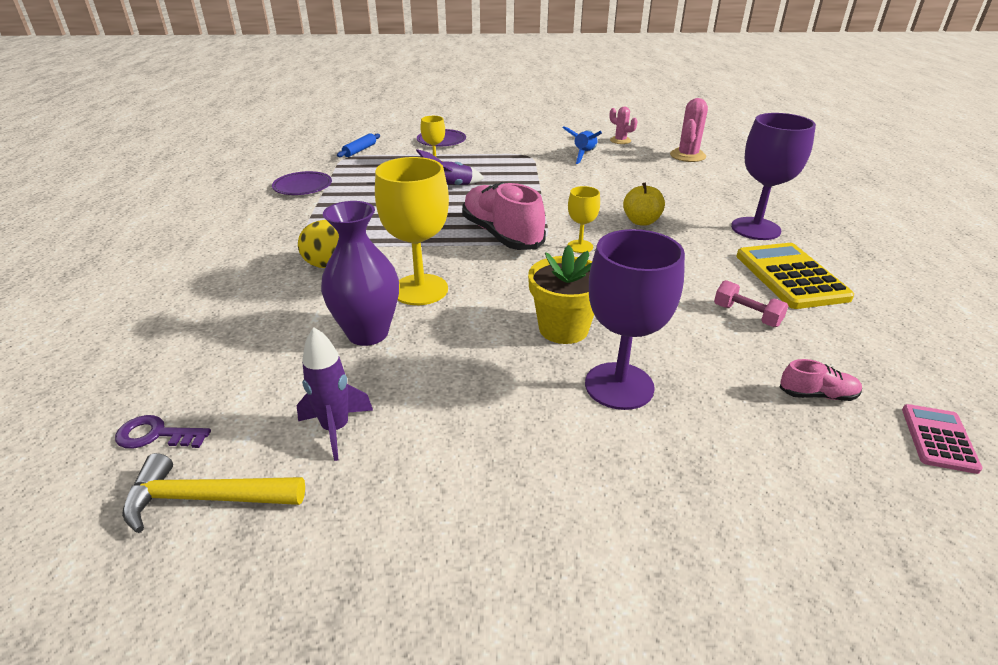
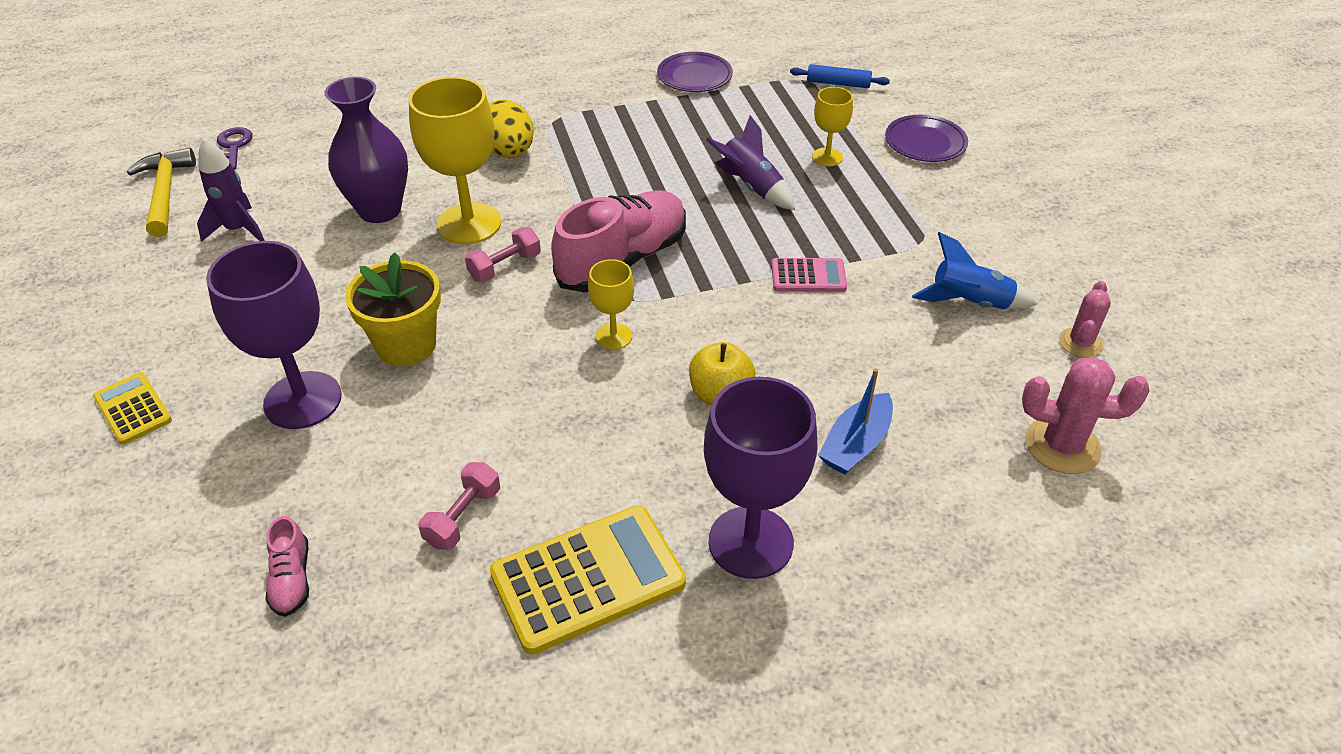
camera: 75 degrees right, 10 degrees up
pink calculator [902,404,983,474] -> pink calculator moved to [771,258,847,292]
none -> yellow calculator [93,372,172,445]
none -> pink dumbbell [465,227,541,282]
none -> blue boat [818,368,893,475]

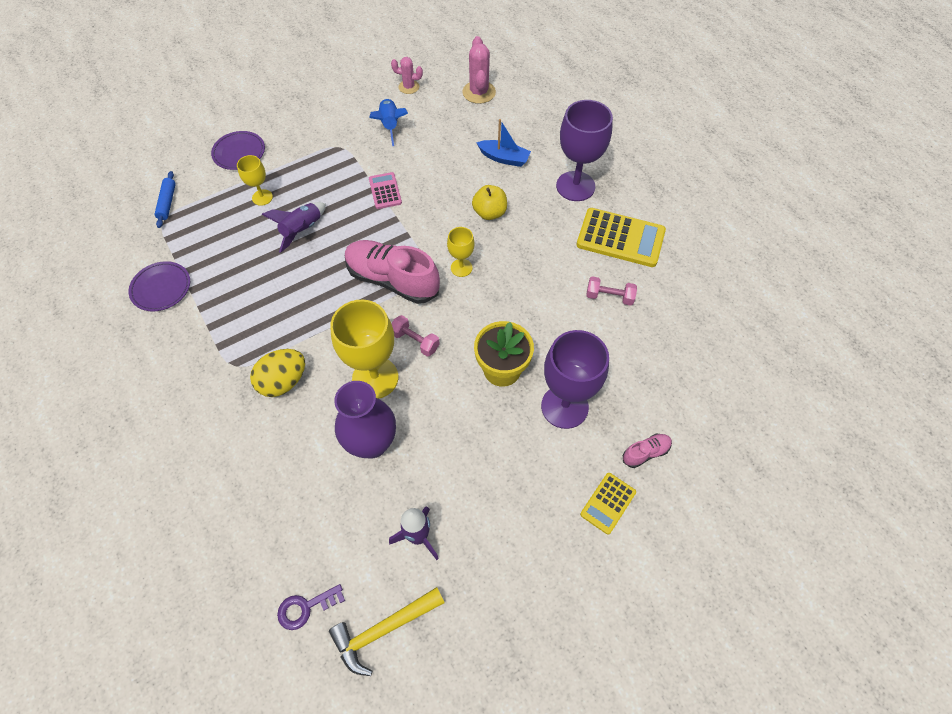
camera: 105 degrees left, 15 degrees up
pink shoe [265,516,309,617] -> pink shoe moved to [623,433,672,468]
yellow calculator [490,505,686,654] -> yellow calculator turned 150 degrees clockwise [576,208,666,267]

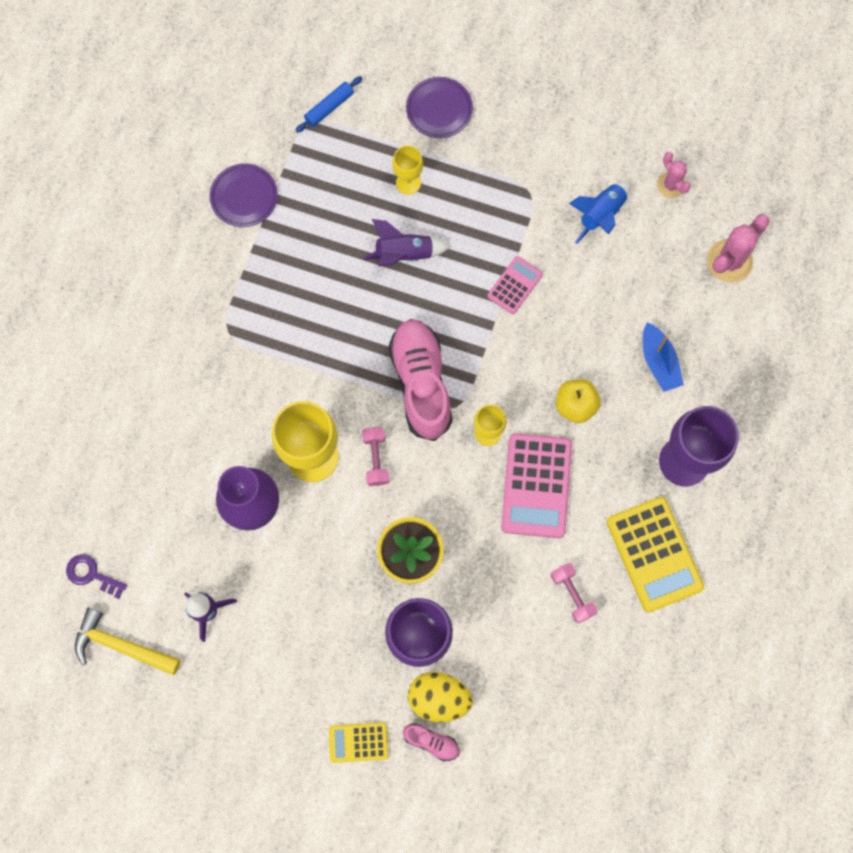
camera: 50 degrees right, 15 degrees up
yellow egg [250,349,305,397] -> yellow egg moved to [408,672,473,722]
none -> pink calculator [501,433,572,538]

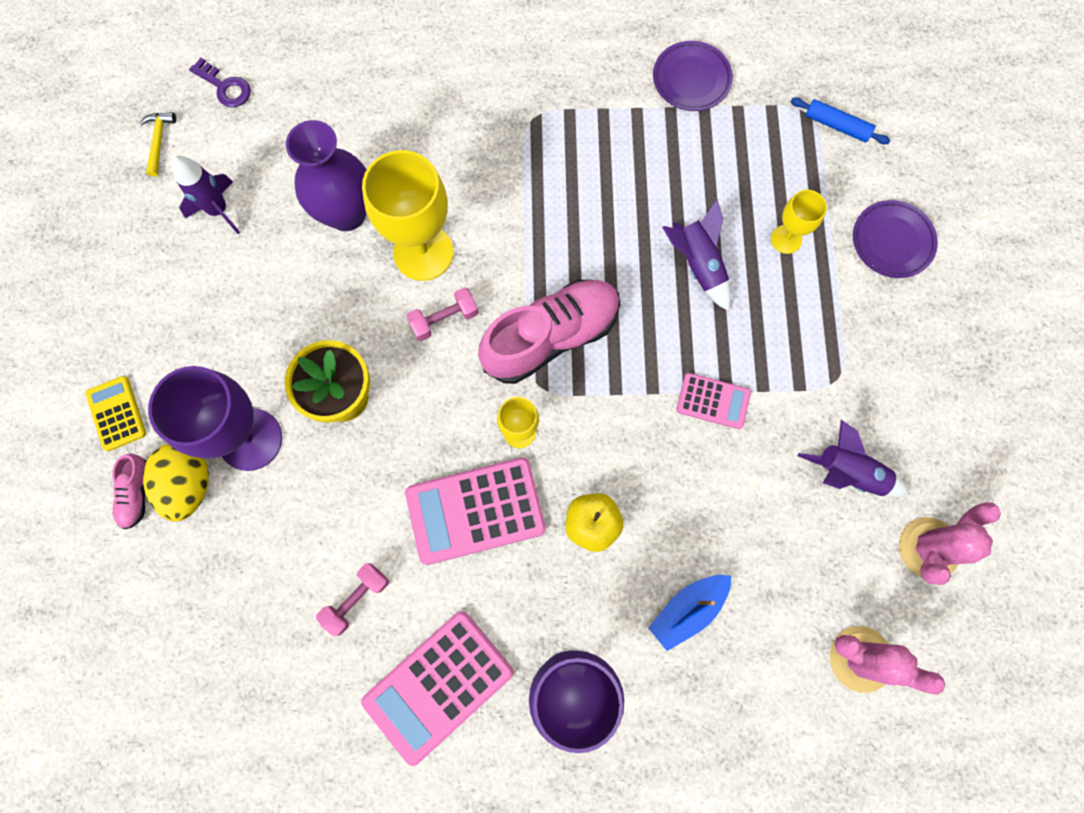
camera: 70 degrees right, 0 degrees up
purple key [66,554,127,599] -> purple key turned 120 degrees clockwise [189,58,251,107]
yellow hammer [75,608,180,675] -> yellow hammer [139,112,176,176], size x0.58
blue rocket [569,181,631,244] -> purple rocket [798,420,910,497]
yellow calculator [607,497,704,612] -> pink calculator [361,611,513,766]
pink cactus [657,152,691,198] -> pink cactus [899,502,1001,585], size x1.58

